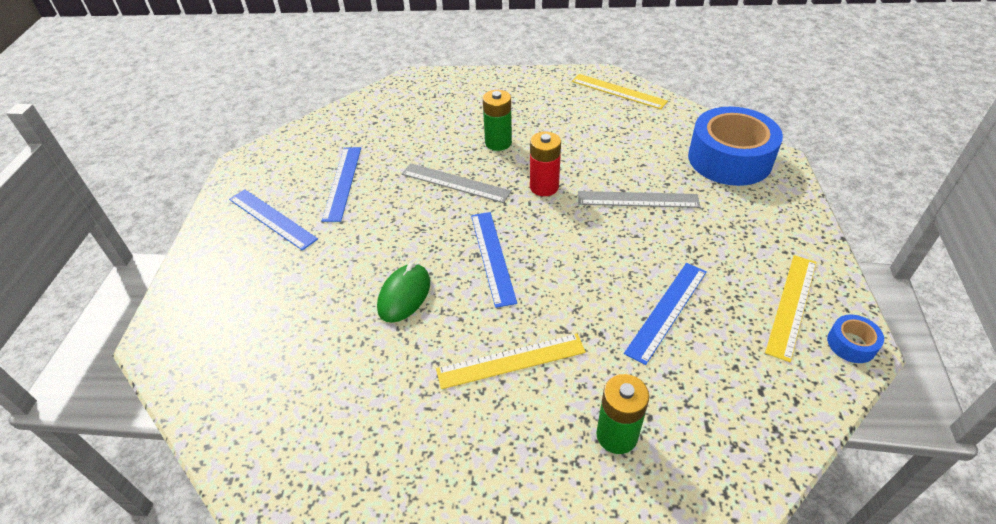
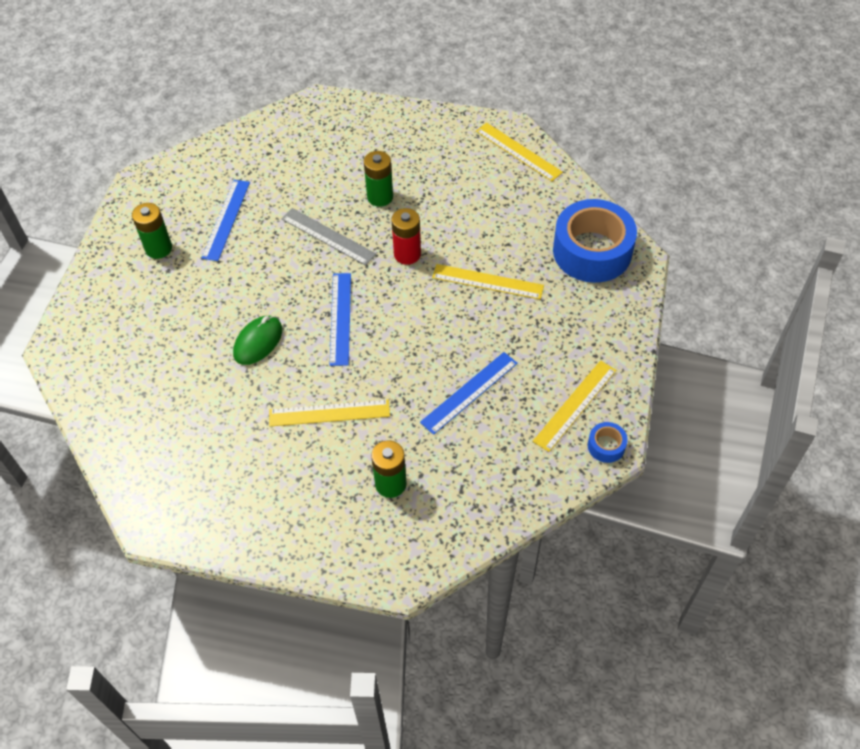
camera: 10 degrees right, 10 degrees up
blue ruler [229,189,318,251] -> green battery [132,203,172,259]
grey ruler [578,191,700,208] -> yellow ruler [432,264,544,300]

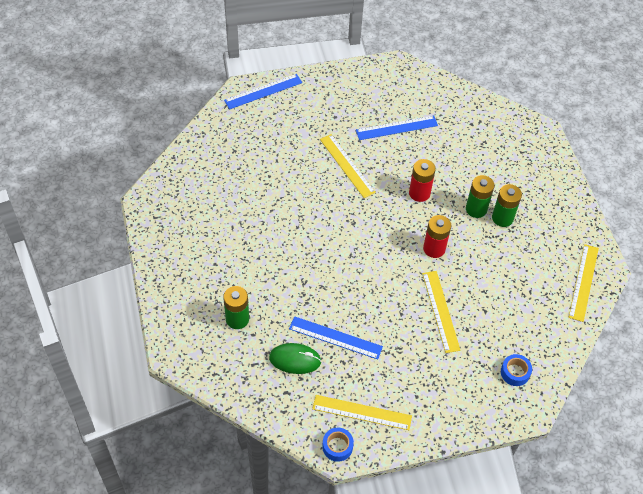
camera: 60 degrees right, 0 degrees up
green battery [132,203,172,259] -> green battery moved to [492,184,522,227]
green mouse [233,316,282,365] -> green mouse moved to [269,343,322,374]
yellow ruler [269,399,390,427] -> yellow ruler moved to [320,134,376,198]
grey ruler [281,208,376,266] -> red battery [409,159,436,202]
blue ruler [330,273,351,366] -> blue ruler moved to [224,74,302,109]
blue tape [553,199,637,283] -> blue tape [501,354,532,386], size x0.42

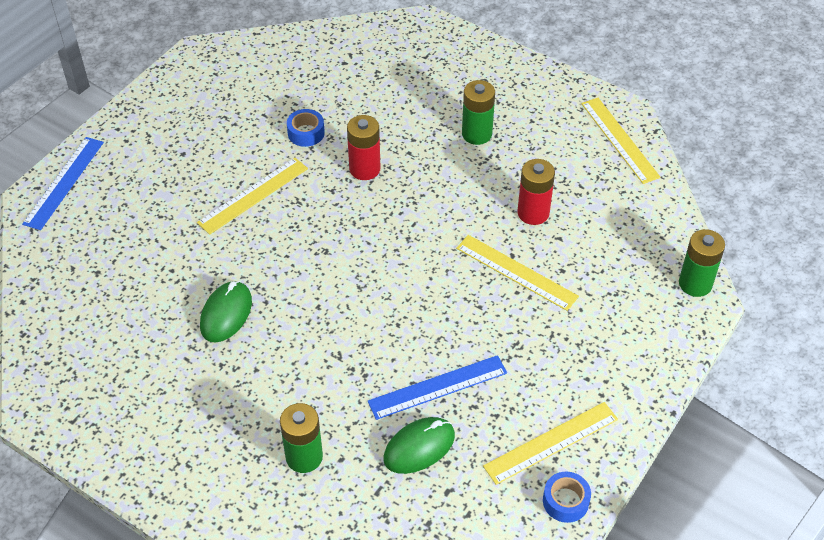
camera: 40 degrees left, 5 degrees down
yellow ruler [320,134,376,198] -> yellow ruler turned 60 degrees counterclockwise [197,158,308,235]
blue ruler [356,116,438,140] -> none
red battery [423,215,451,258] -> red battery moved to [517,159,555,225]
green battery [466,175,495,218] -> green battery moved to [679,229,725,297]
blue tape [501,354,532,386] -> blue tape moved to [287,109,325,147]
none -> green mouse [200,281,252,343]

